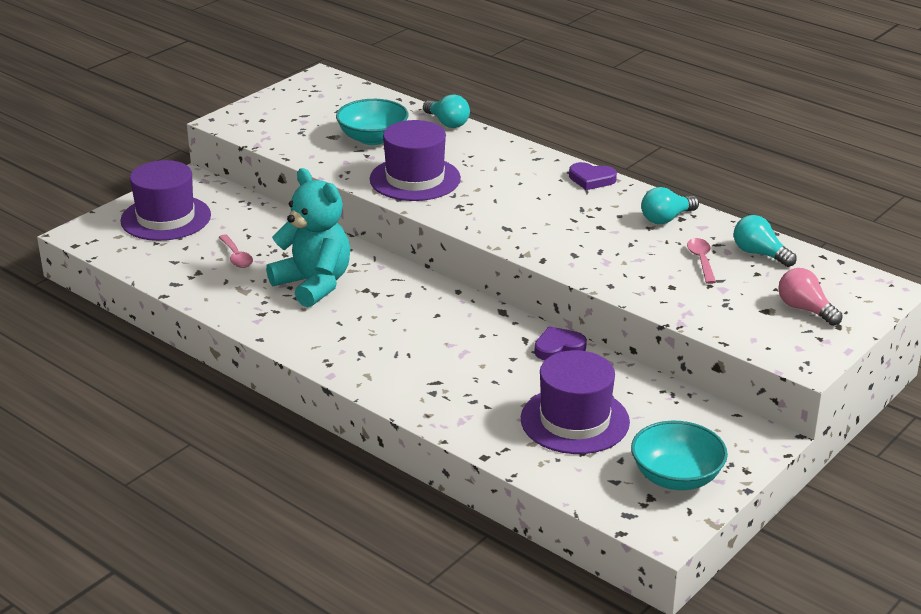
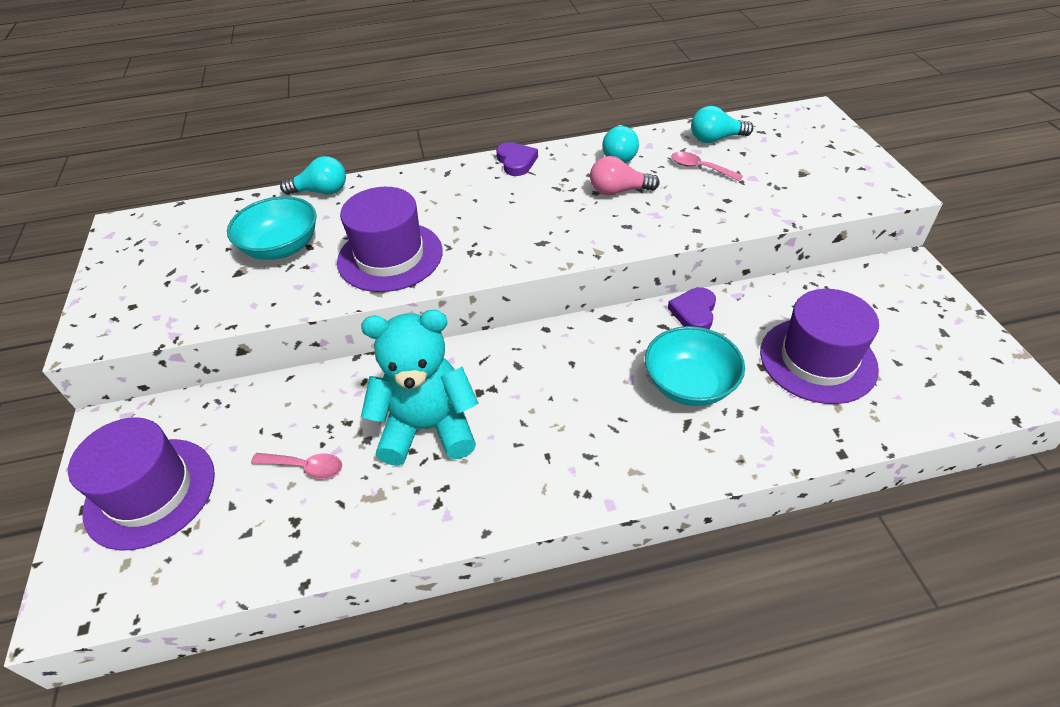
camera: 50 degrees left, 15 degrees up
purple heart [569,162,617,190] -> purple heart turned 75 degrees counterclockwise [496,142,538,176]
turquoise bowl [631,421,728,490] -> turquoise bowl moved to [645,326,745,406]
pink light bulb [778,268,843,326] -> pink light bulb moved to [590,156,660,196]

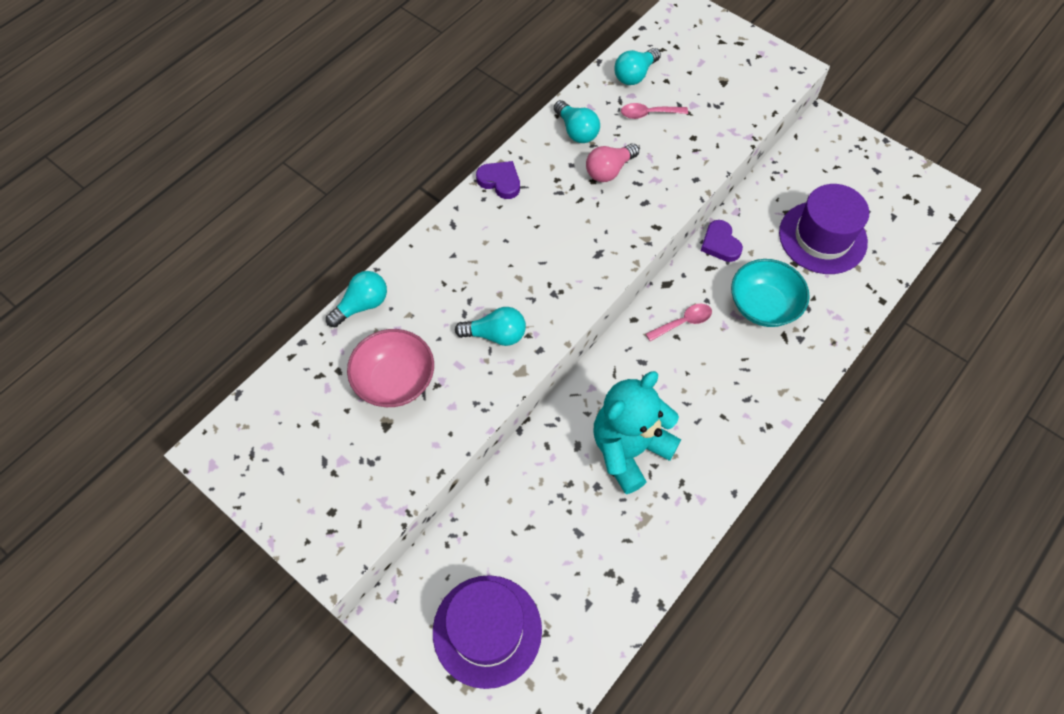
camera: 40 degrees left, 15 degrees up
turquoise bowl [227,196,317,260] -> pink bowl [347,329,434,407]
pink spoon [251,453,342,479] -> pink spoon moved to [646,304,712,341]
purple hat [337,187,443,292] -> turquoise light bulb [455,307,526,346]

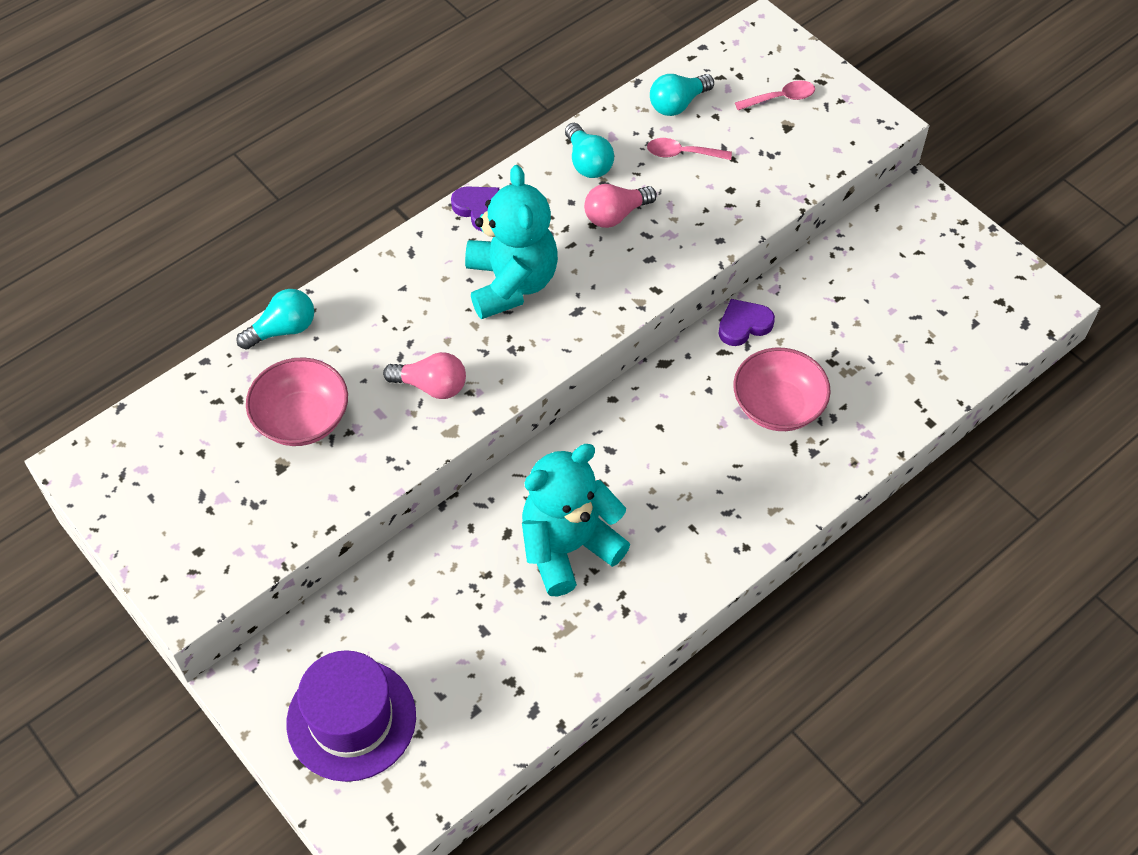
camera: 10 degrees right, 5 degrees down
turquoise light bulb [455,307,526,346] -> pink light bulb [383,352,466,399]
pink spoon [646,304,712,341] -> pink spoon moved to [735,80,815,110]
purple heart [701,220,743,262] -> purple heart turned 75 degrees clockwise [719,299,775,346]
turquoise bowl [731,259,810,327] -> pink bowl [733,347,831,431]
purple hat [779,184,869,274] -> none
none -> turquoise teddy bear [465,165,558,319]

